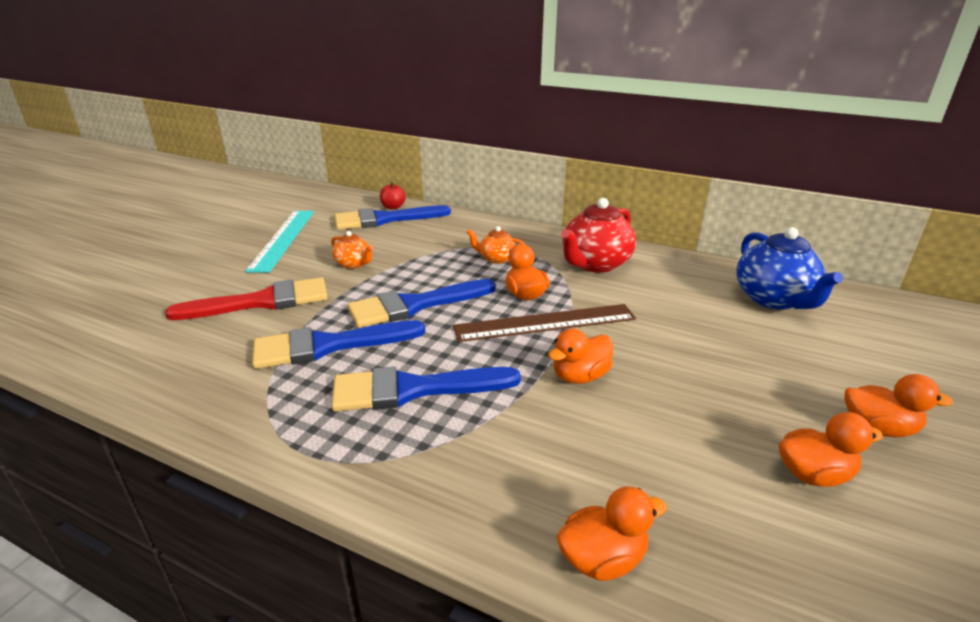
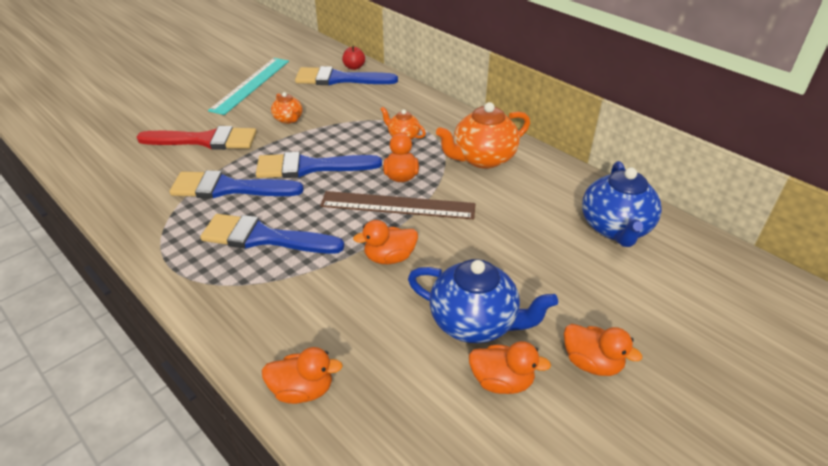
camera: 20 degrees right, 10 degrees up
red teapot [561,198,636,273] -> orange teapot [436,102,530,169]
none -> blue teapot [408,259,558,343]

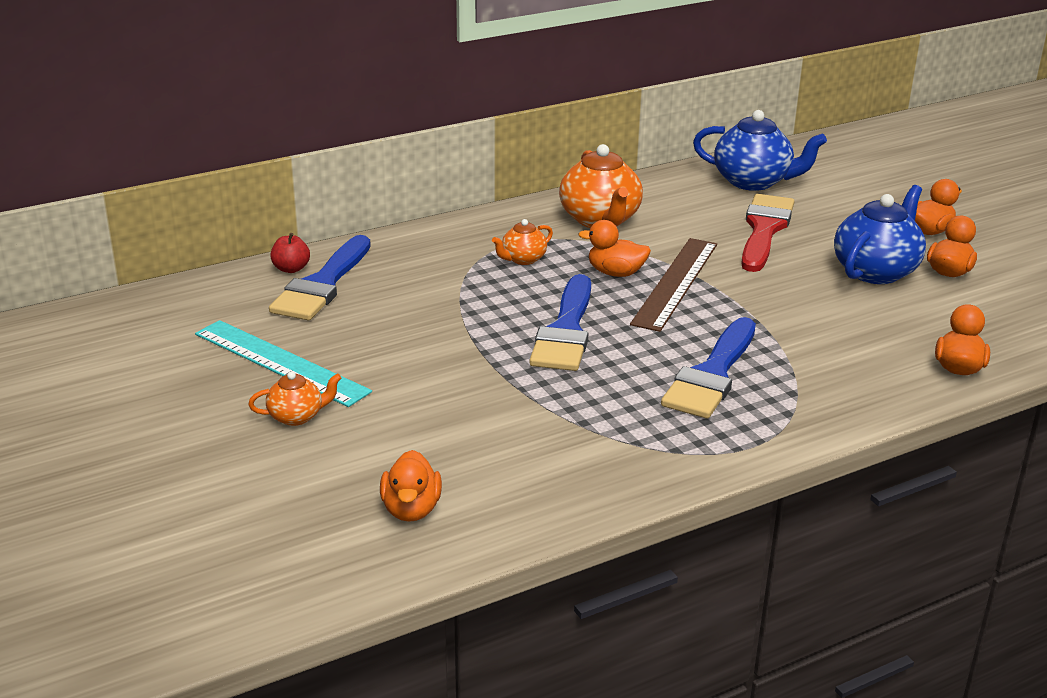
camera: 75 degrees left, 10 degrees down
red brush [137,126,257,150] -> red brush moved to [741,194,795,272]
blue brush [170,170,304,198] -> none
orange teapot [271,92,303,124] -> orange teapot moved to [248,371,341,426]
orange duck [353,220,418,264] -> orange duck moved to [380,450,442,522]

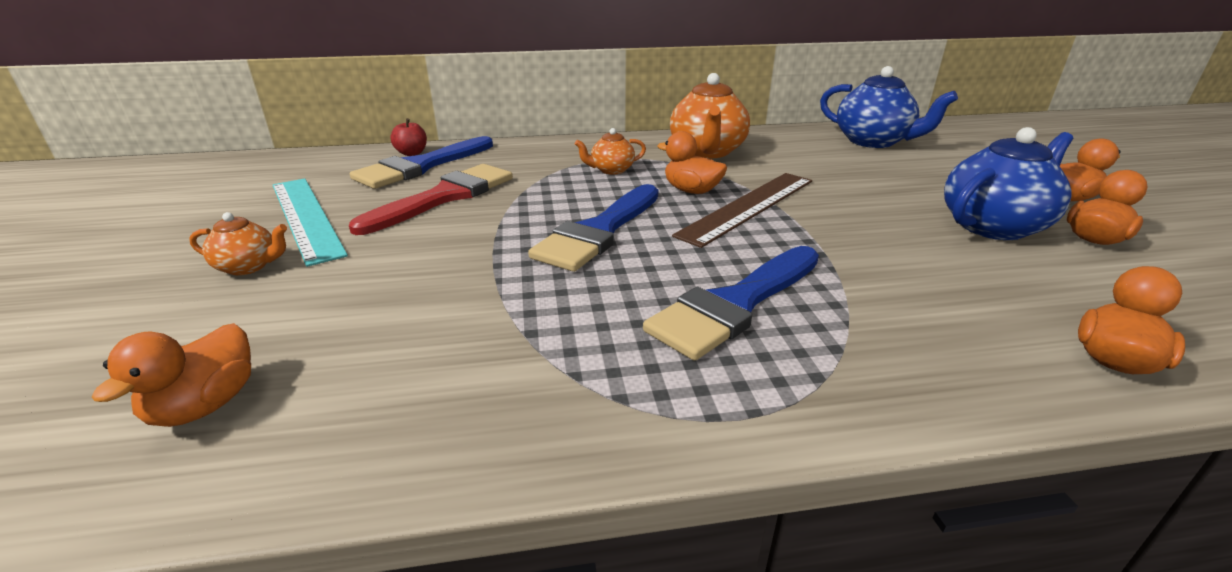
camera: 20 degrees right, 0 degrees up
red brush [741,194,795,272] -> red brush moved to [349,164,513,235]

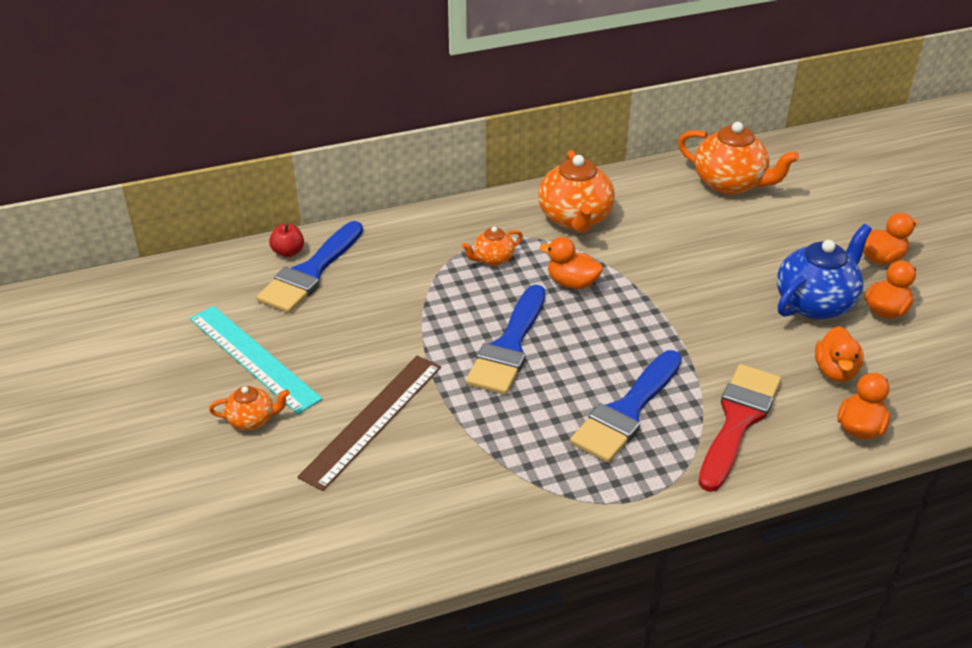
camera: 10 degrees left, 10 degrees up
orange duck [92,323,251,427] -> orange duck moved to [815,326,864,382]
red brush [349,164,513,235] -> red brush moved to [699,364,781,492]
brown ruler [672,173,812,248] -> brown ruler moved to [297,356,441,491]
blue teapot [820,66,958,148] -> orange teapot [678,122,799,195]

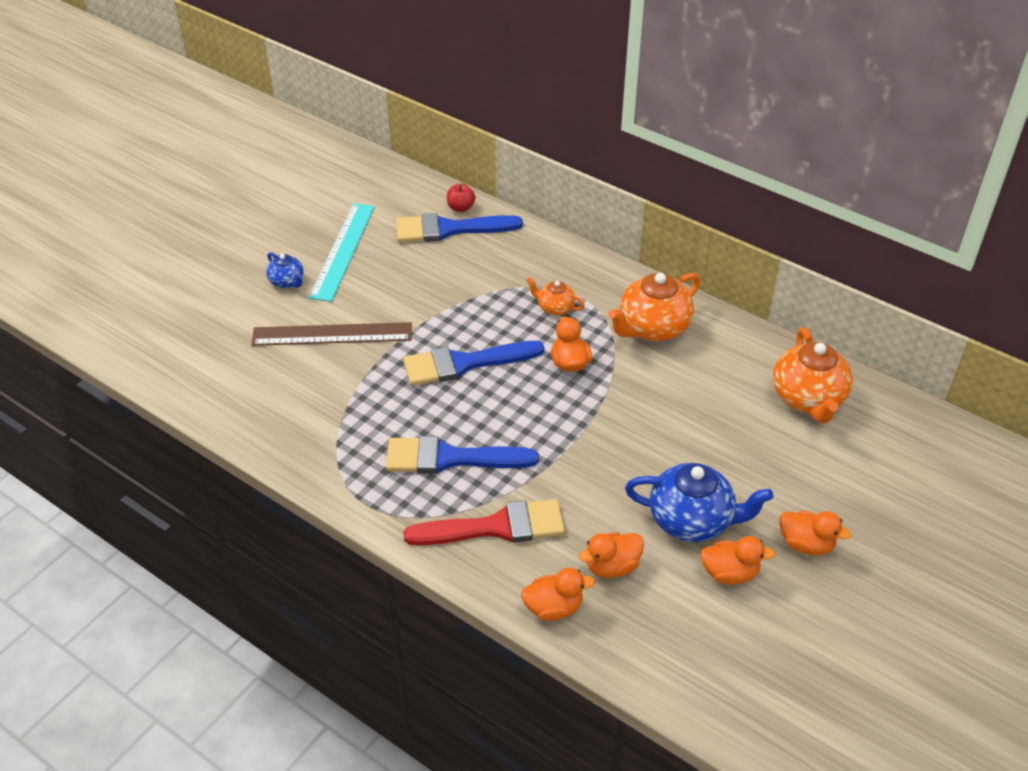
camera: 55 degrees right, 5 degrees up
orange teapot [209,386,290,430] -> blue teapot [266,252,304,288]

